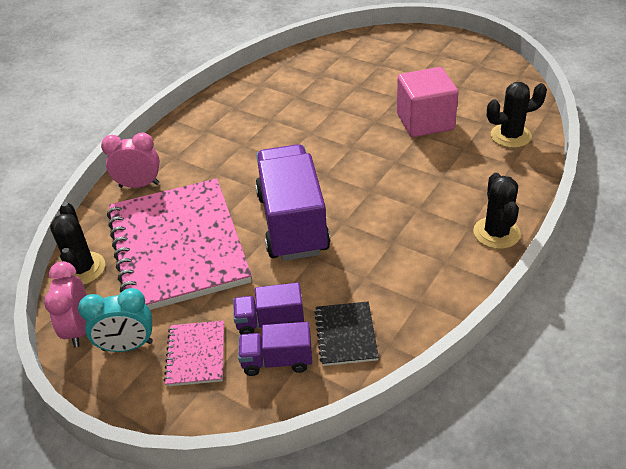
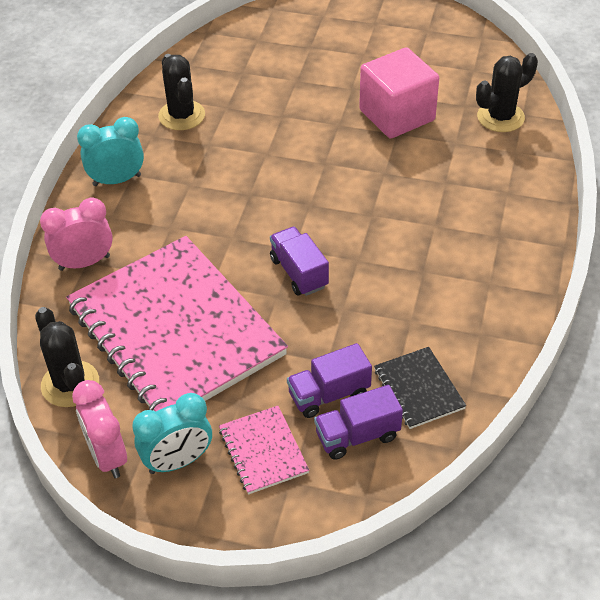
camera: 20 degrees left, 5 degrees up
purple truck [255,144,330,261] -> purple truck [270,227,329,296], size x0.48
black cactus [473,173,521,249] -> black cactus moved to [158,54,205,130]
none -> turquoise clock [77,117,144,186]

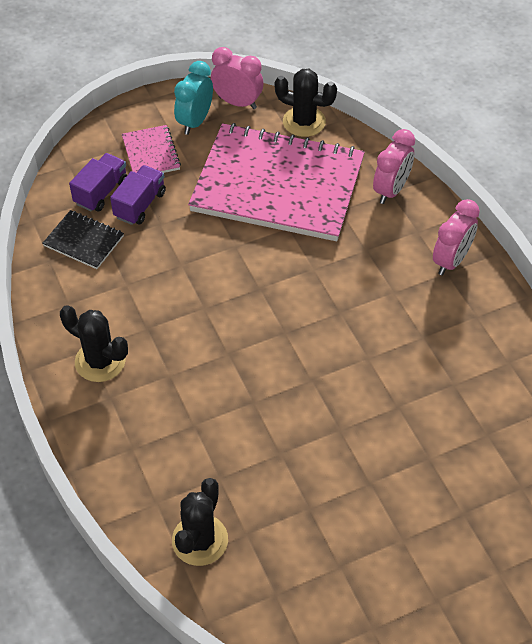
camera: 140 degrees right, 5 degrees up
turquoise clock [77,117,144,186] -> pink clock [433,199,480,276]
black cactus [158,54,205,130] -> black cactus moved to [60,305,128,382]
pink notebook [219,406,309,495] -> pink notebook turned 45 degrees clockwise [122,125,181,173]
purple truck [270,227,329,296] -> none
pink cube [359,47,439,139] -> none

